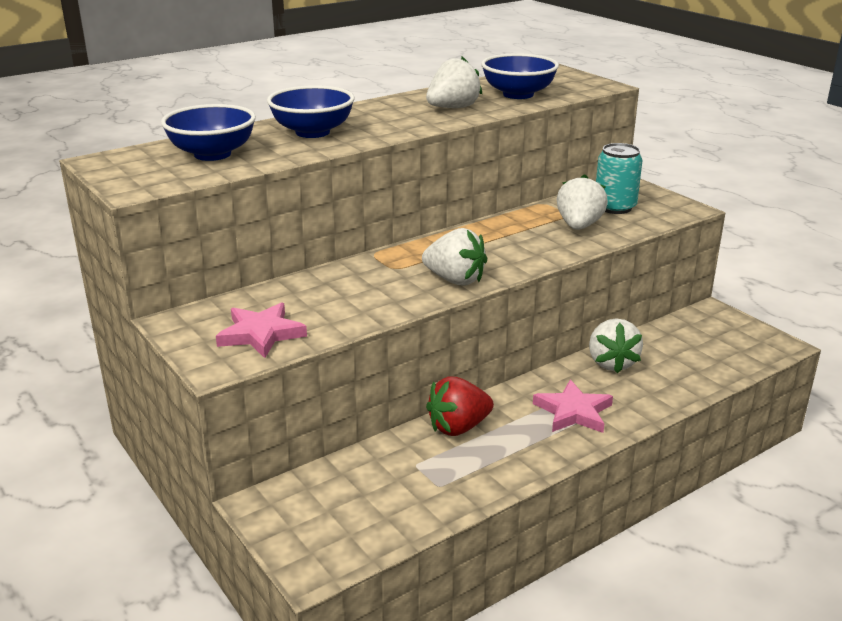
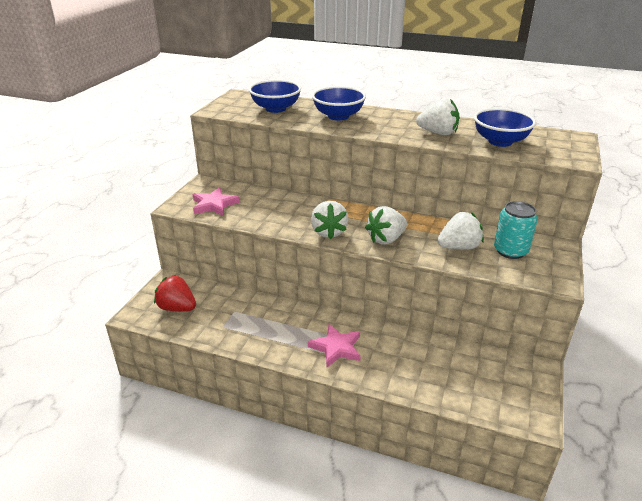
camera: 55 degrees right, 5 degrees up
red strawberry [426,376,494,436] -> red strawberry moved to [154,275,196,311]
white strawberry [589,319,643,373] -> white strawberry moved to [365,206,407,244]

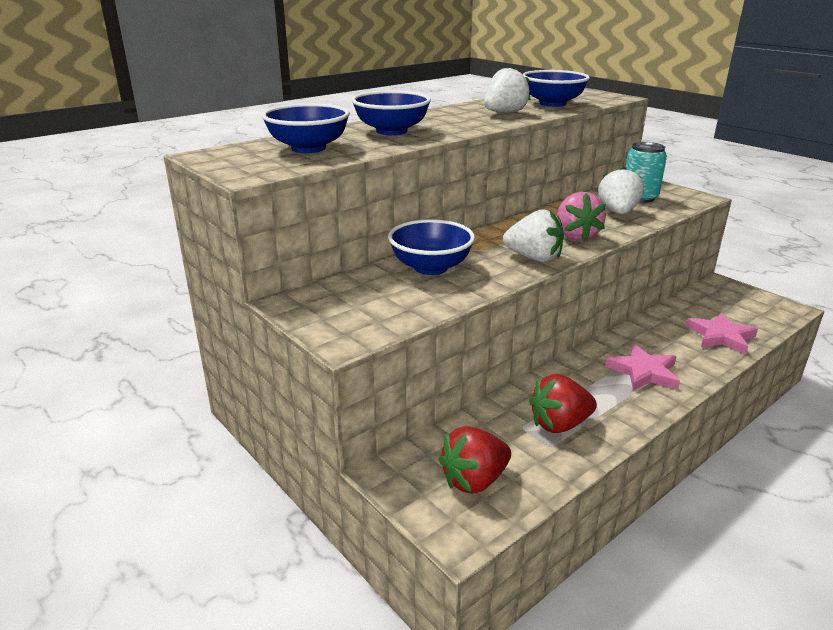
camera: 60 degrees left, 5 degrees down
pink star [193,187,240,216] -> pink star moved to [686,313,758,354]
white strawberry [365,206,407,244] -> pink strawberry [557,192,606,241]
none -> blue bowl [388,219,475,275]
none -> red strawberry [529,374,597,433]

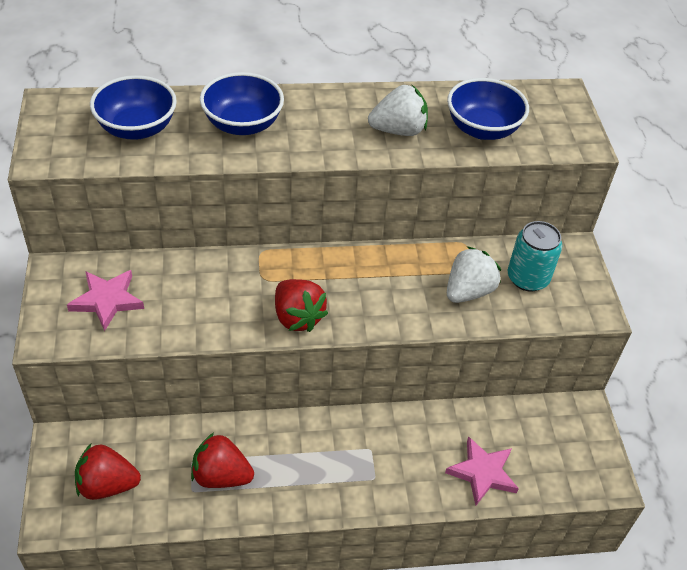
camera: 30 degrees right, 20 degrees up
blue bowl [388,219,475,275] -> none
white strawberry [503,209,564,262] -> red strawberry [275,279,328,332]
pink strawberry [557,192,606,241] -> none
pink star [605,344,680,391] -> pink star moved to [67,270,144,331]

